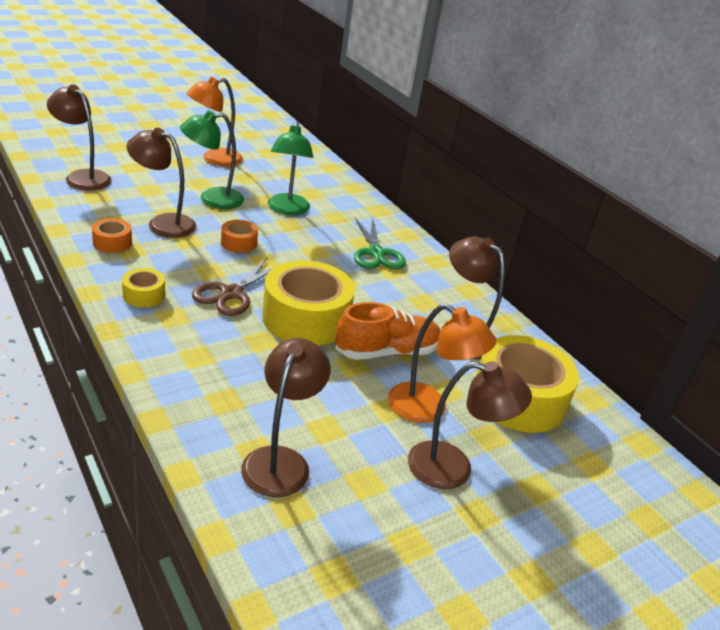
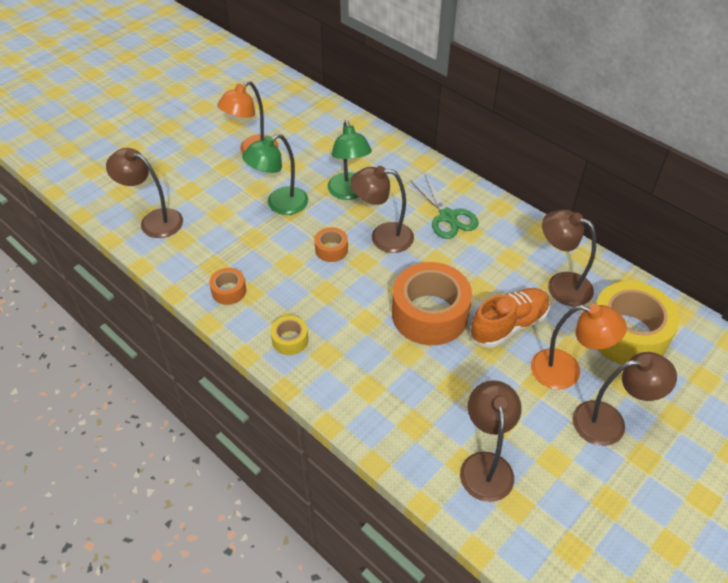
camera: 10 degrees left, 15 degrees up
brown lamp [127,128,196,238] -> brown lamp moved to [350,166,414,253]
brown scissors [192,257,274,316] -> none
yellow tape [262,260,355,345] -> orange tape [392,262,472,345]

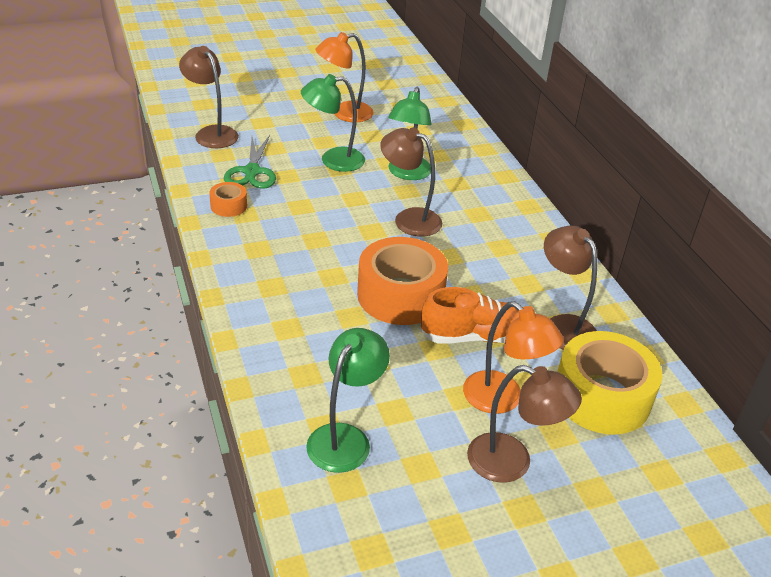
camera: 25 degrees right, 10 degrees down
yellow tape [271,316,308,355] -> none
orange tape [315,227,348,262] -> none
green scissors [410,175,479,239] -> green scissors moved to [224,135,276,189]
brown lamp [460,380,522,502] -> green lamp [306,328,390,473]

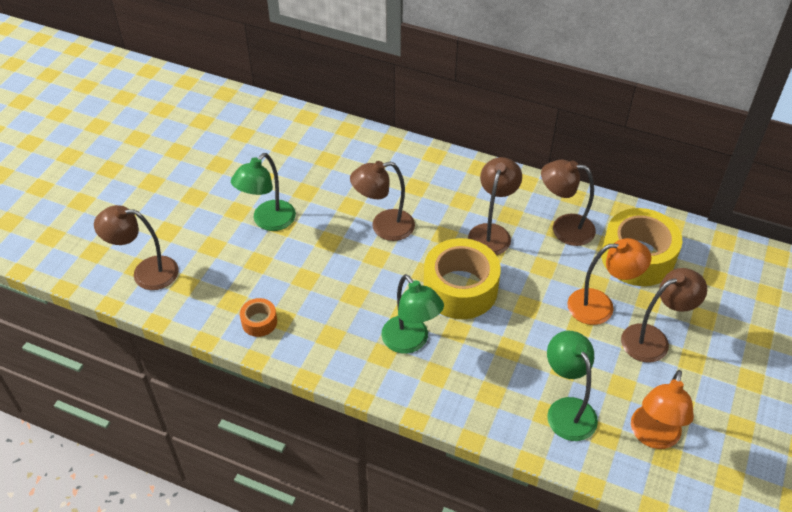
camera: 45 degrees left, 10 degrees up
green scissors [224,135,276,189] -> none
orange lamp [315,32,373,122] -> orange lamp moved to [631,370,694,449]
orange tape [357,237,448,325] -> yellow tape [423,238,501,319]
green lamp [388,87,432,180] -> green lamp moved to [381,274,444,354]
orange shoe [420,287,519,344] -> none
none -> brown lamp [468,157,522,255]

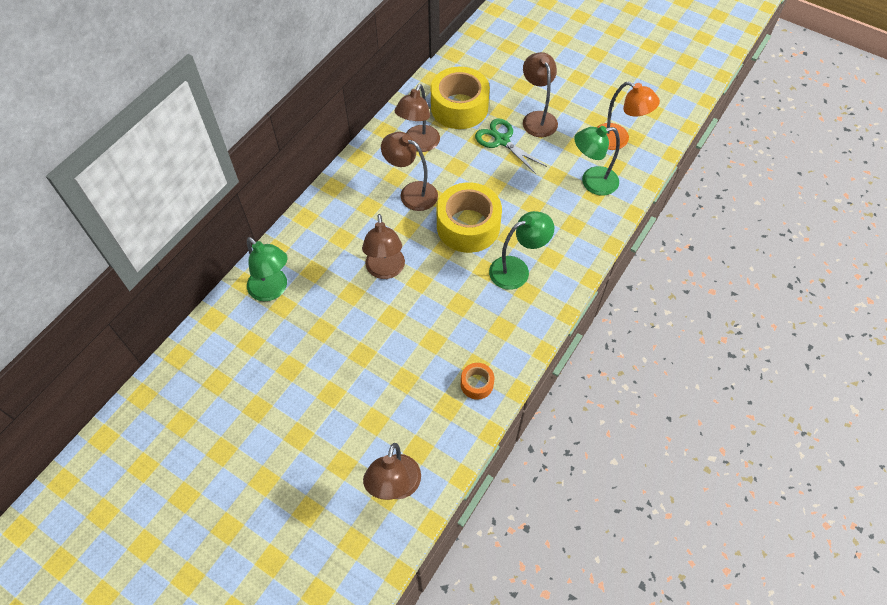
camera: 80 degrees left, 10 degrees up
green lamp [231,153,296,231] -> green lamp moved to [247,237,288,301]
orange lamp [567,238,651,325] -> green scissors [475,119,547,174]

